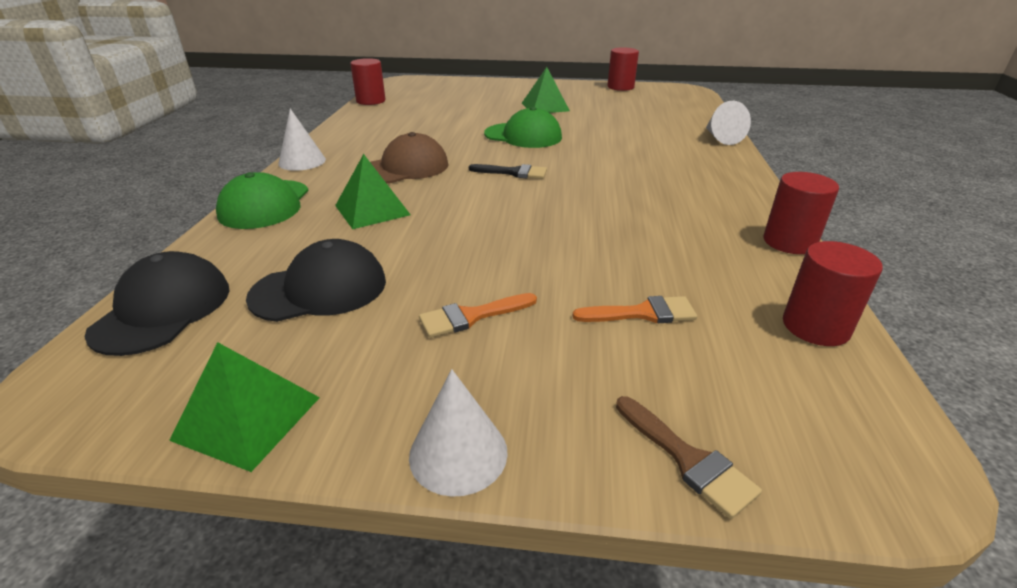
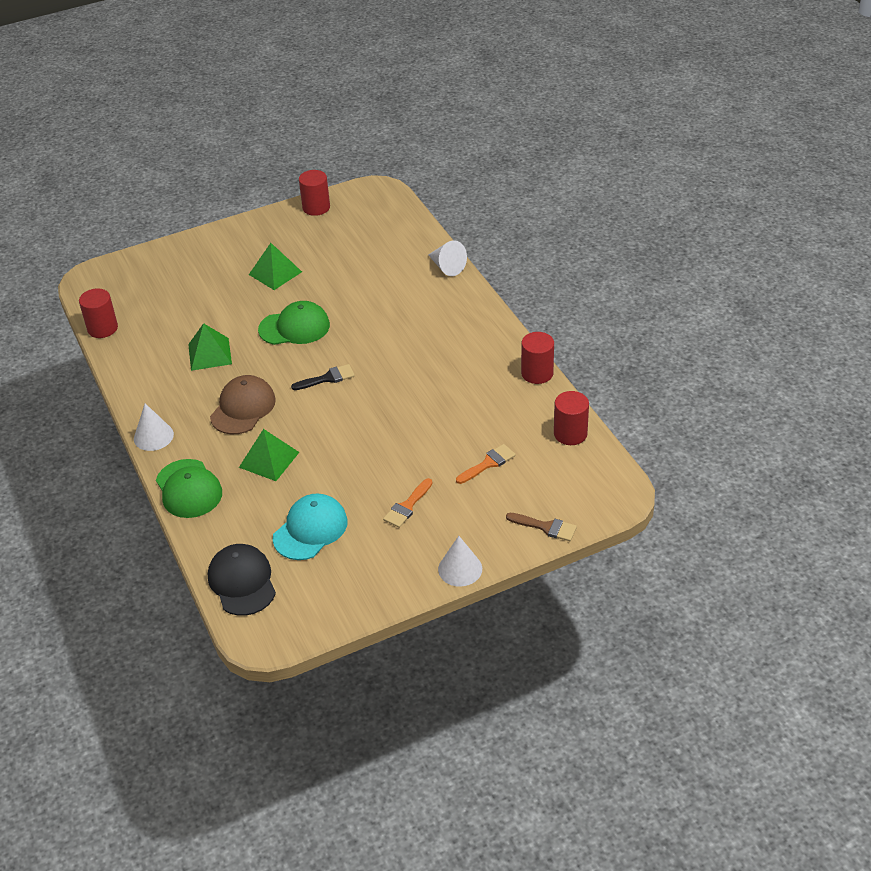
camera: 30 degrees left, 10 degrees up
green pyramid [169,342,320,472] -> green pyramid moved to [188,323,232,371]
black cap [246,239,386,322] -> turquoise cap [273,494,347,560]

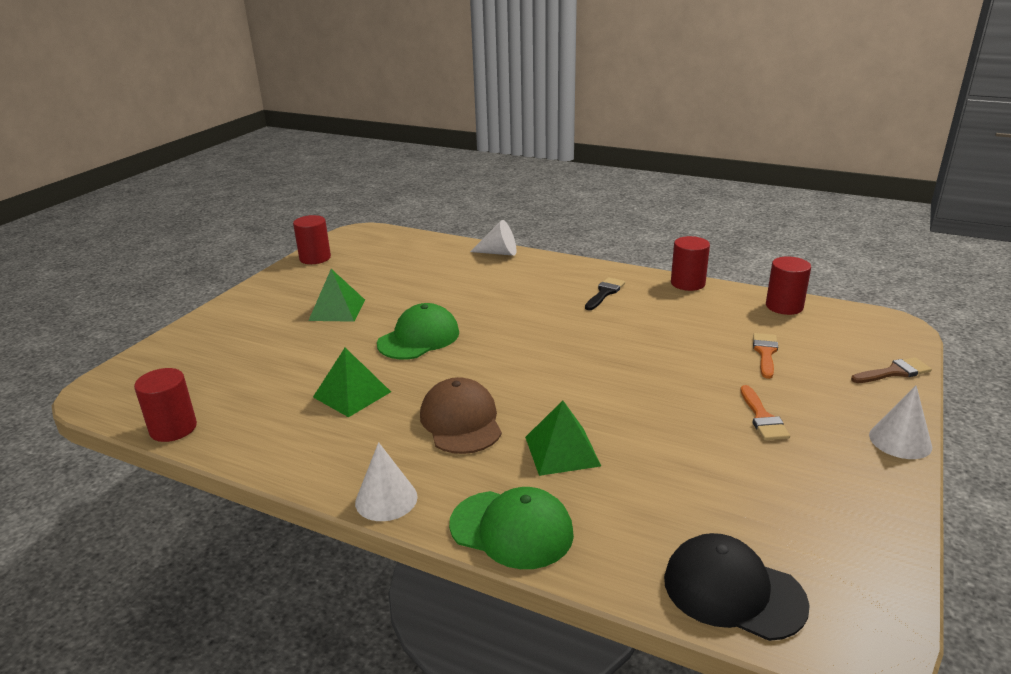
camera: 40 degrees left, 15 degrees down
turquoise cap [273,494,347,560] -> none
black brush [291,364,355,390] -> black brush moved to [585,277,625,310]

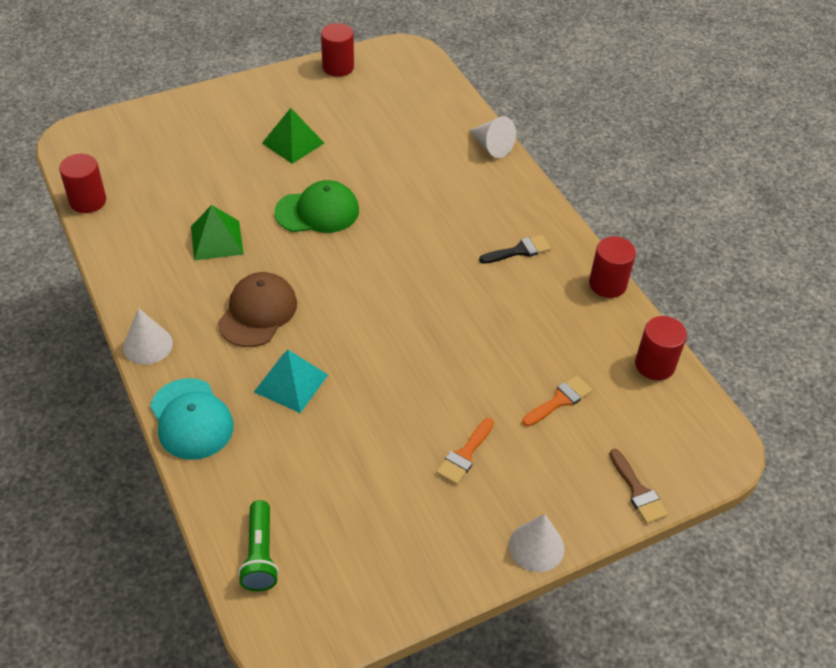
camera: 35 degrees right, 20 degrees up
green cap [449,487,574,569] -> turquoise cap [150,378,234,460]
green pyramid [525,400,601,476] -> turquoise pyramid [254,350,328,413]
black cap [664,533,810,641] -> green flashlight [238,500,279,591]
brown brush [851,357,932,383] -> brown brush turned 45 degrees clockwise [609,449,668,524]

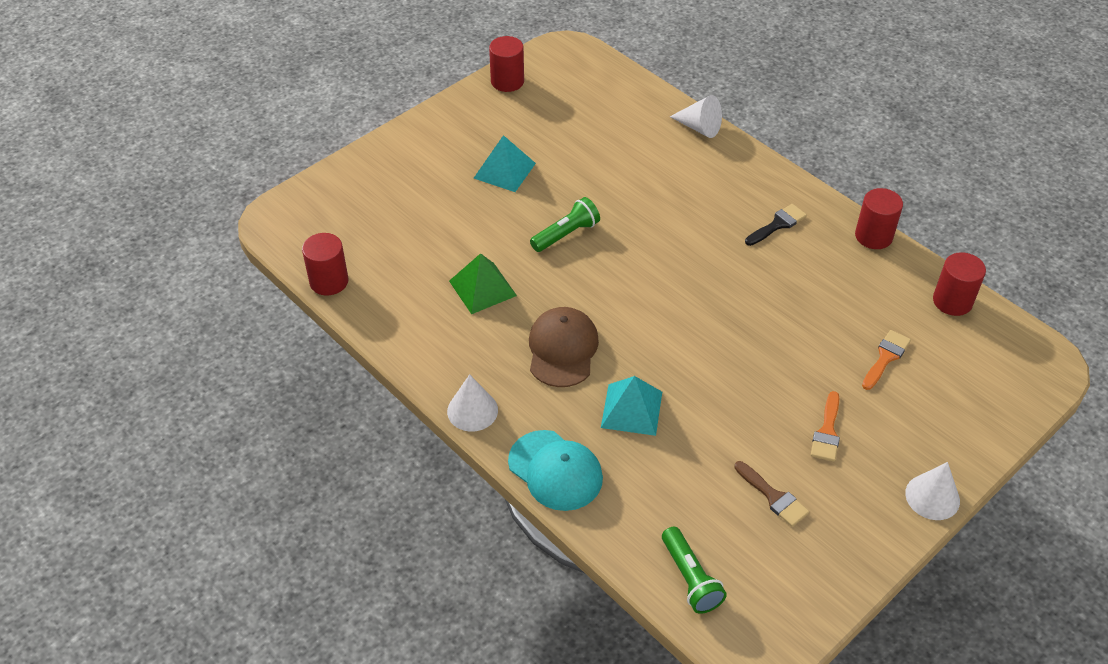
camera: 15 degrees left, 0 degrees up
green pyramid [262,108,324,164] -> turquoise pyramid [474,135,536,192]
green cap [275,180,359,233] -> green flashlight [530,197,600,252]
brown brush [609,449,668,524] -> brown brush moved to [734,461,809,527]

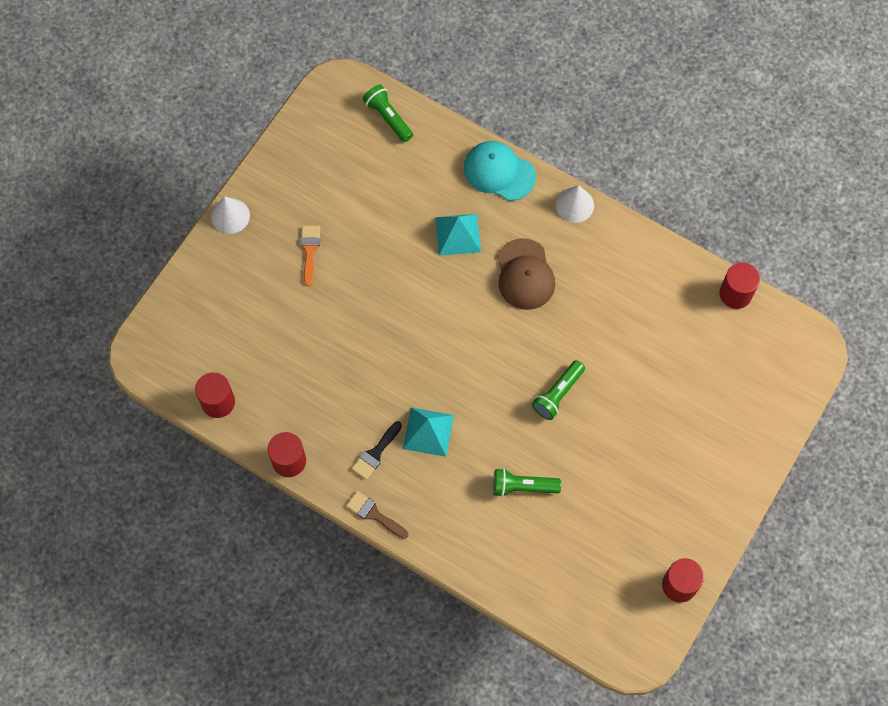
camera: 165 degrees right, 20 degrees up
green pyramid [449,253,517,314] -> none
turquoise pyramid [474,135,536,192] -> turquoise pyramid moved to [403,408,454,457]
white cone [670,95,722,138] -> none
brown brush [734,461,809,527] -> brown brush moved to [346,491,408,539]
orange brush [862,330,911,390] -> none
none -> green flashlight [493,468,561,497]

